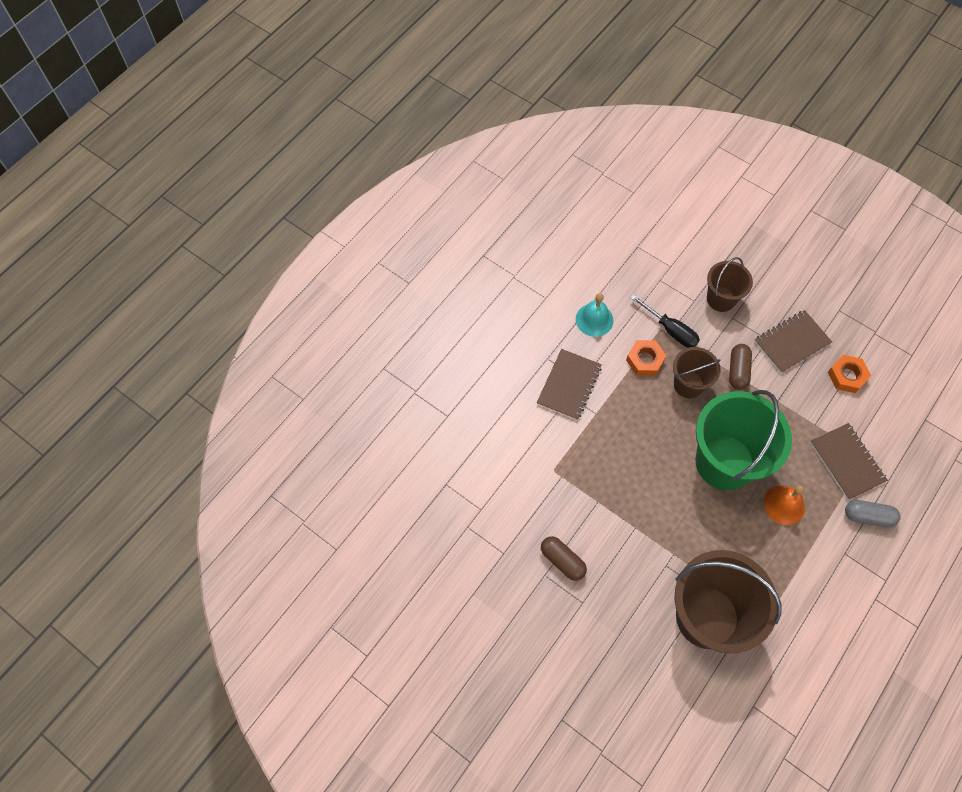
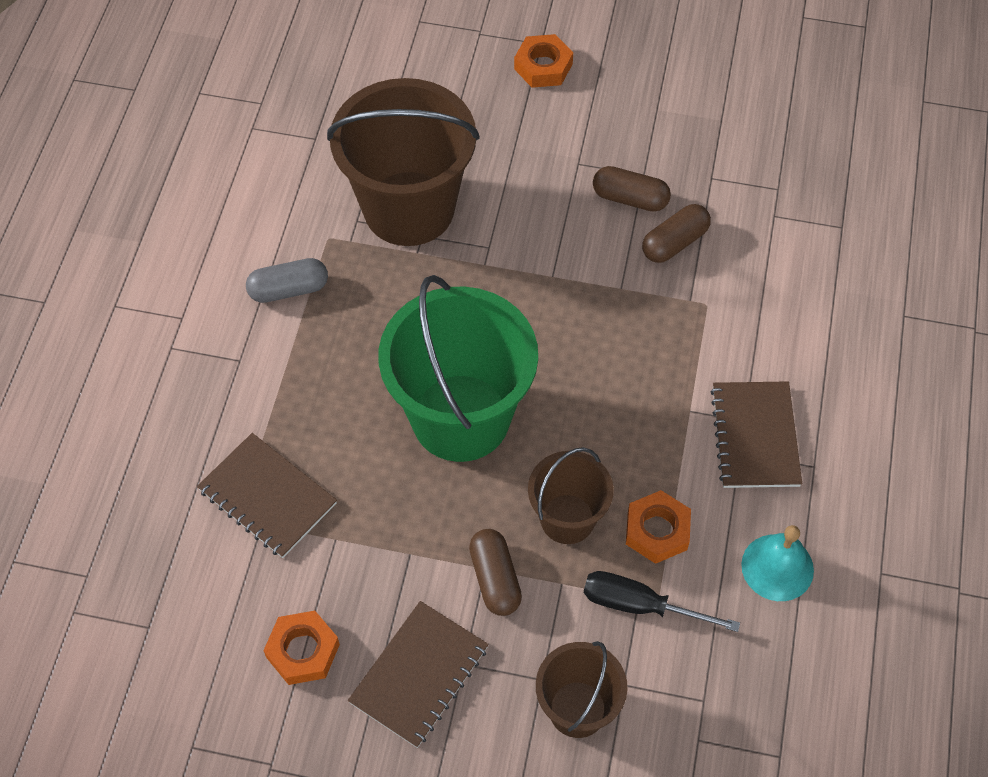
camera: 155 degrees right, 5 degrees down
orange bell [764,485,805,525] -> none
grey capsule [845,500,900,527] -> grey capsule moved to [246,258,328,303]
none -> orange nut [514,34,573,88]
none -> brown capsule [642,204,711,263]

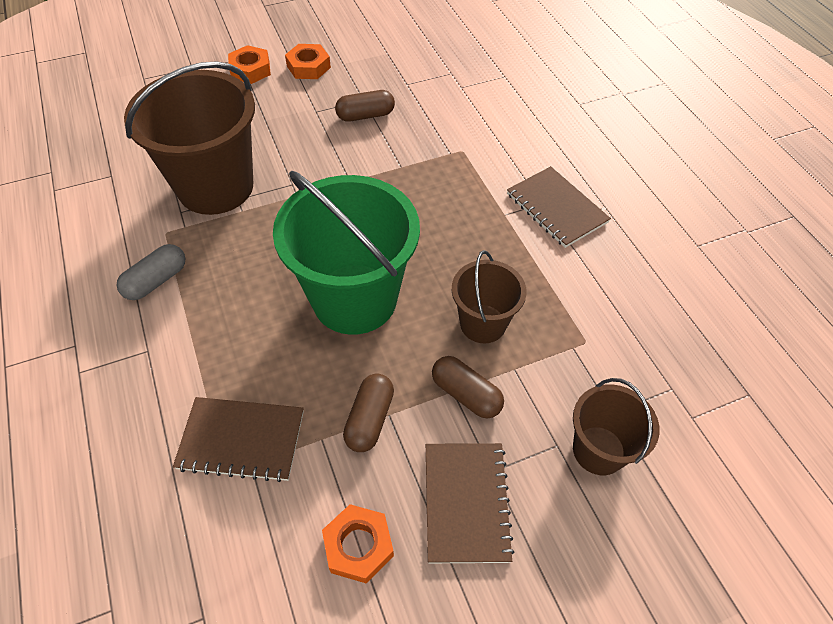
camera: 35 degrees left, 5 degrees down
black screwdriver [584,571,740,632] -> none
orange nut [626,490,691,564] -> orange nut moved to [285,44,331,79]
brown capsule [642,204,711,263] -> brown capsule moved to [343,374,394,452]
turquoise bell [741,525,814,601] -> none

